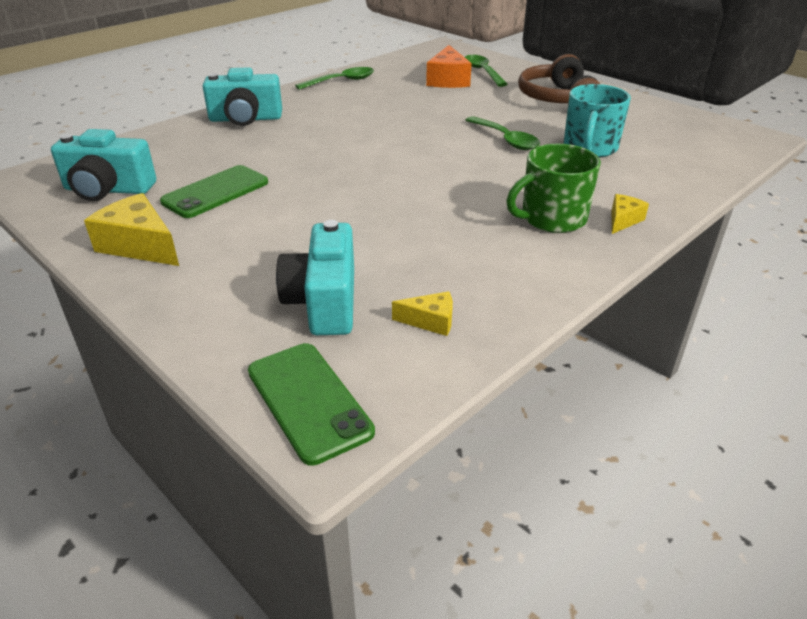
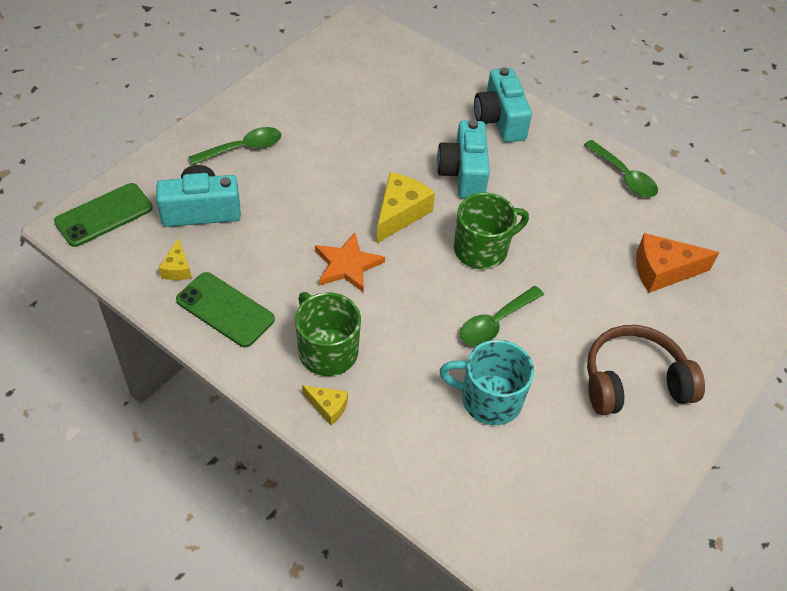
camera: 80 degrees right, 15 degrees up
turquoise camera [51,129,156,201] -> turquoise camera moved to [437,120,490,199]
yellow cheese [84,193,179,266] -> yellow cheese moved to [376,172,435,244]
green phone [160,165,268,218] -> green phone moved to [176,272,275,348]
green spoon [465,55,508,87] -> green spoon moved to [189,127,282,165]
none -> orange star [315,233,385,293]
none -> green mug [454,193,529,269]

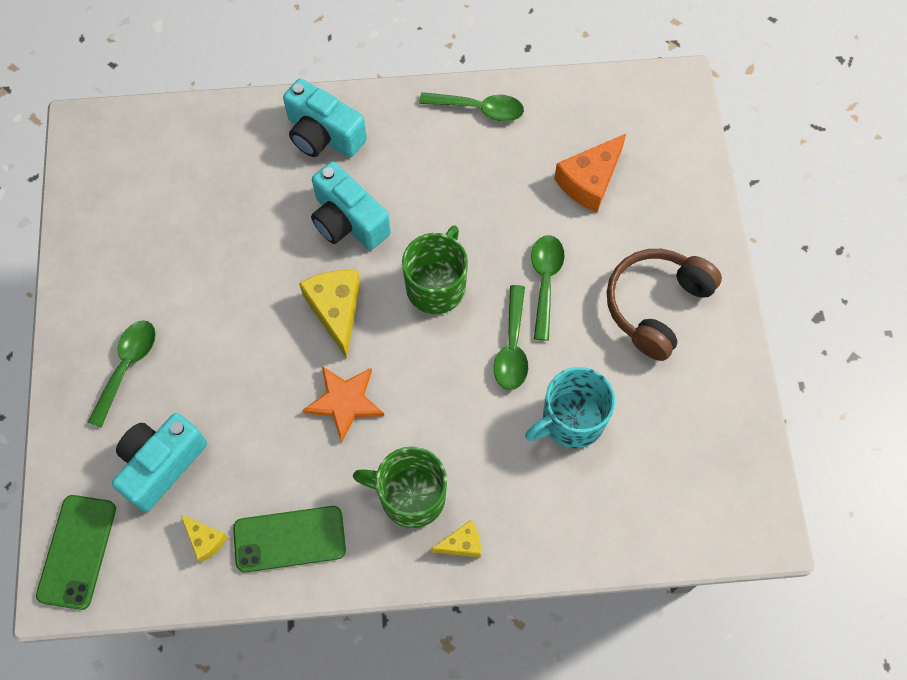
camera: 40 degrees left, 15 degrees up
none -> green spoon [531,235,565,341]

